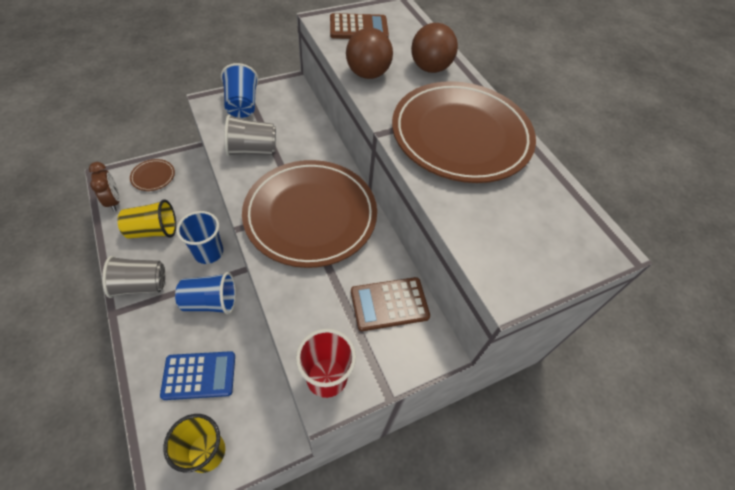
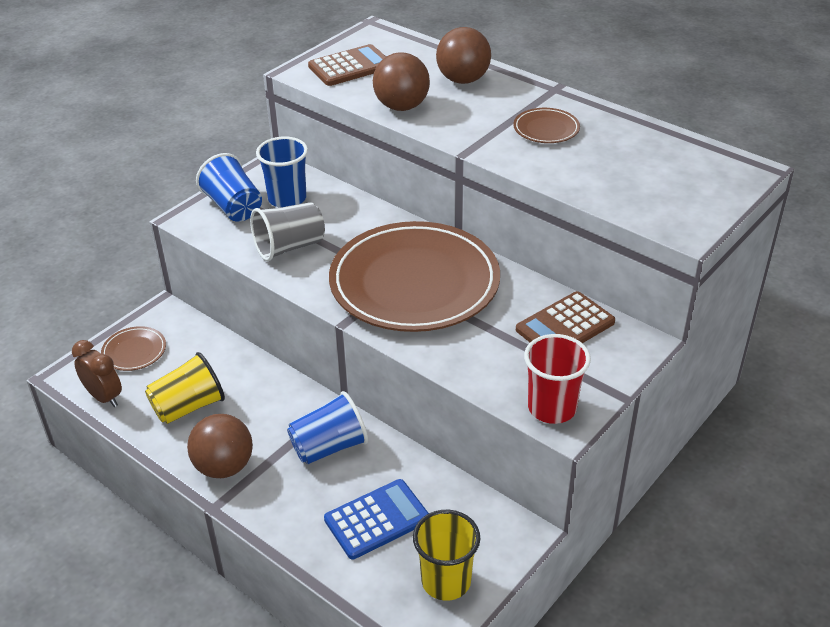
camera: 20 degrees left, 15 degrees down
grey cup [102,256,165,298] -> brown ball [187,414,253,478]
blue cup [176,211,223,264] -> blue cup moved to [256,137,308,208]
brown plate [392,81,536,183] -> brown plate [513,108,580,143], size x0.40

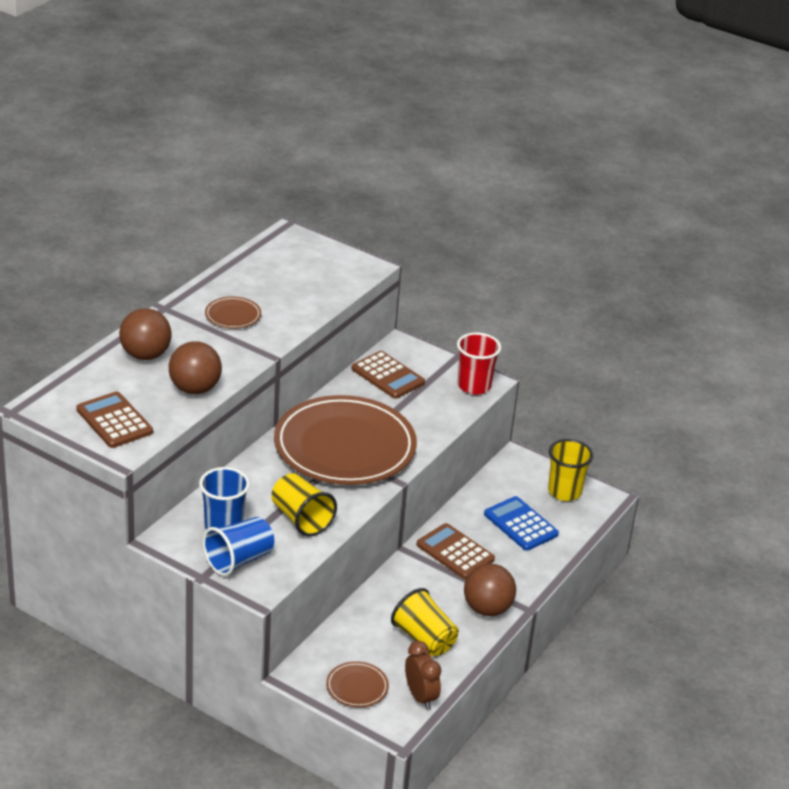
camera: 100 degrees left, 5 degrees down
brown clock [72,340,122,407] -> brown clock turned 120 degrees clockwise [405,641,441,710]
grey cup [250,202,325,261] -> yellow cup [271,473,337,537]
blue cup [287,391,368,464] -> brown calculator [417,523,495,579]

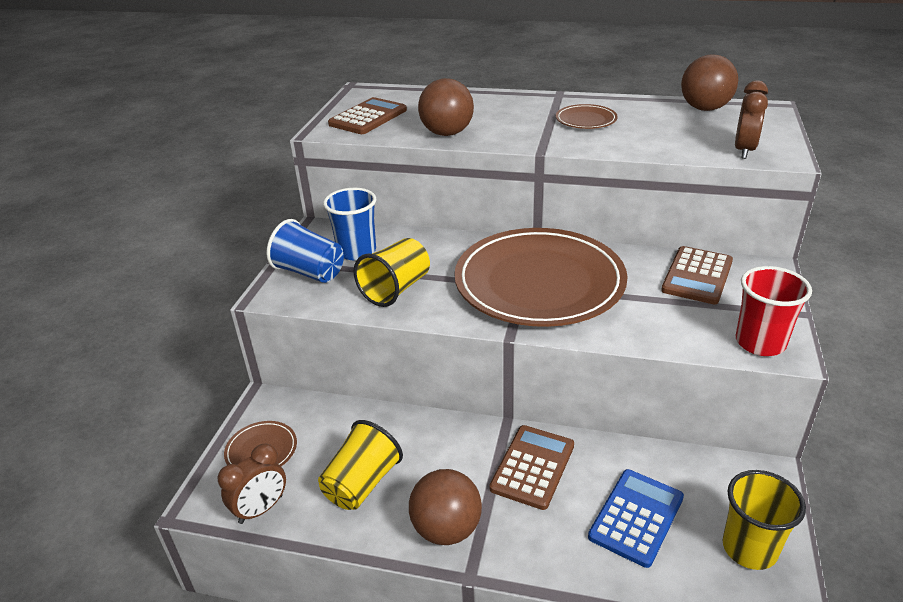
camera: 75 degrees right, 0 degrees up
brown ball [119,308,171,360] -> brown ball moved to [681,55,738,111]
none -> brown clock [735,80,768,159]

